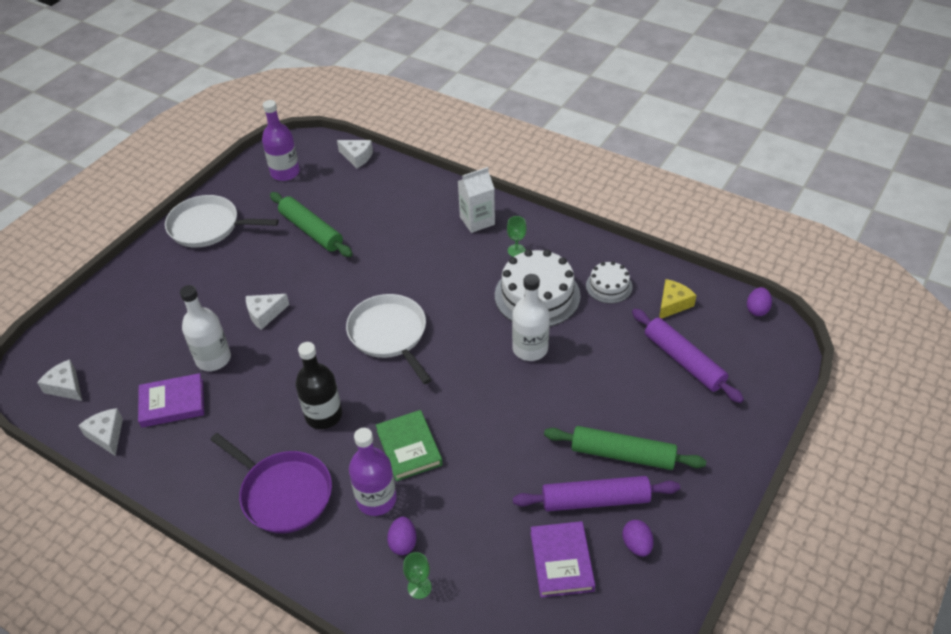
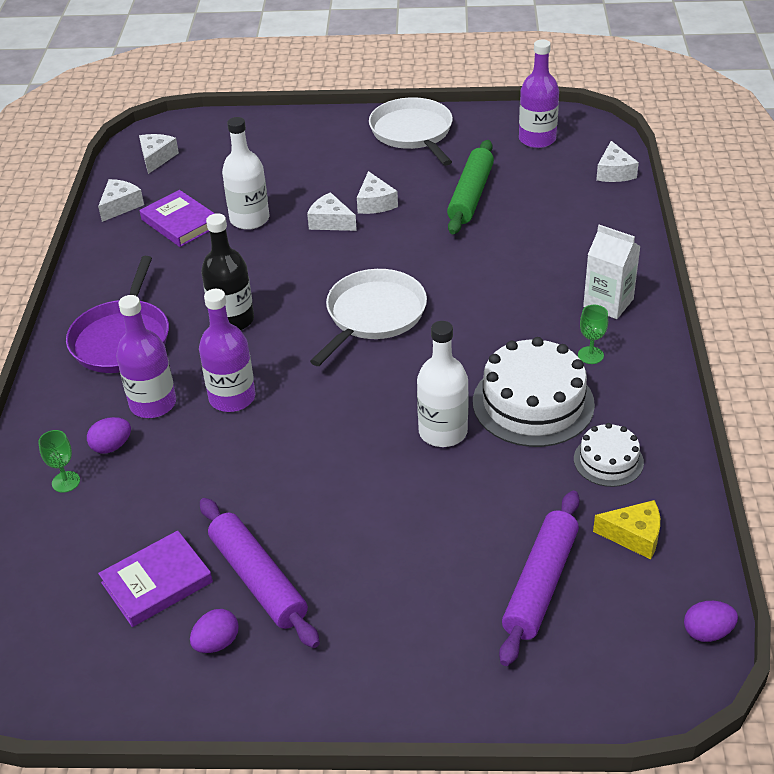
camera: 60 degrees right, 5 degrees down
green book [376,410,443,481] -> purple bottle [199,289,256,412]
green rolling pin [544,426,706,470] -> none
none -> white cheese [357,171,398,214]

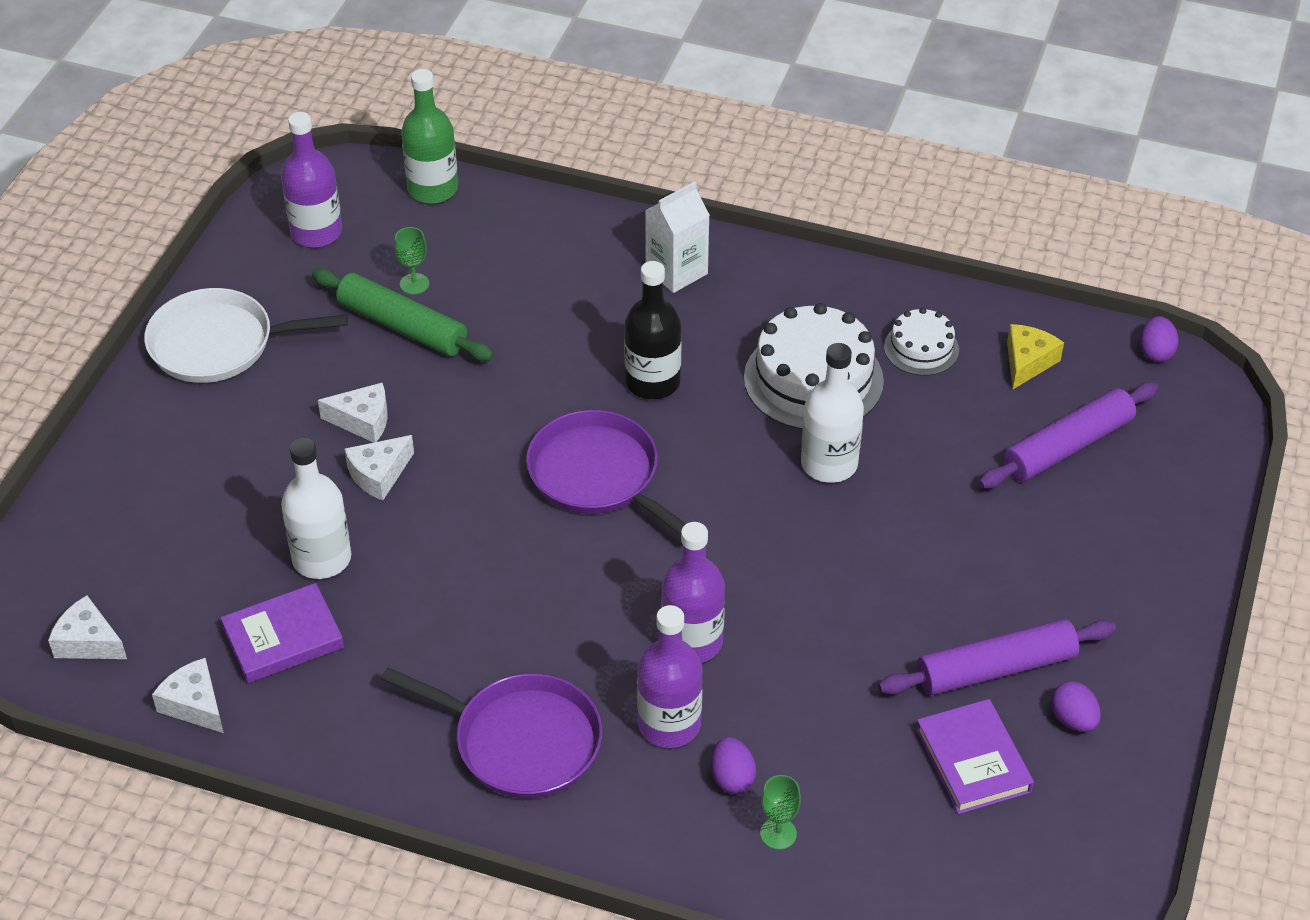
camera: 75 degrees left, 5 degrees up
black bottle [201,213,254,330] -> black bottle moved to [624,261,682,399]
white pan [310,269,427,366] -> purple pan [526,410,686,535]
purple rolling pin [499,491,580,666] -> purple rolling pin turned 75 degrees counterclockwise [979,382,1159,489]
green goblet [578,305,608,364] -> green goblet moved to [394,227,429,294]
white cheese [596,141,639,182] -> green bottle [401,69,458,204]

